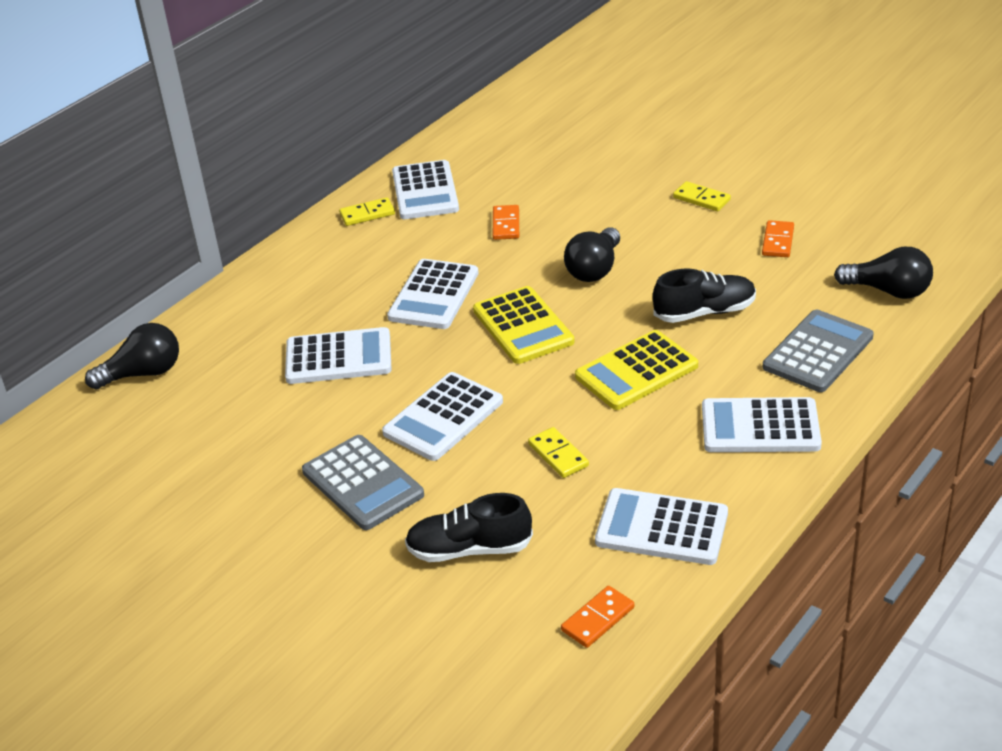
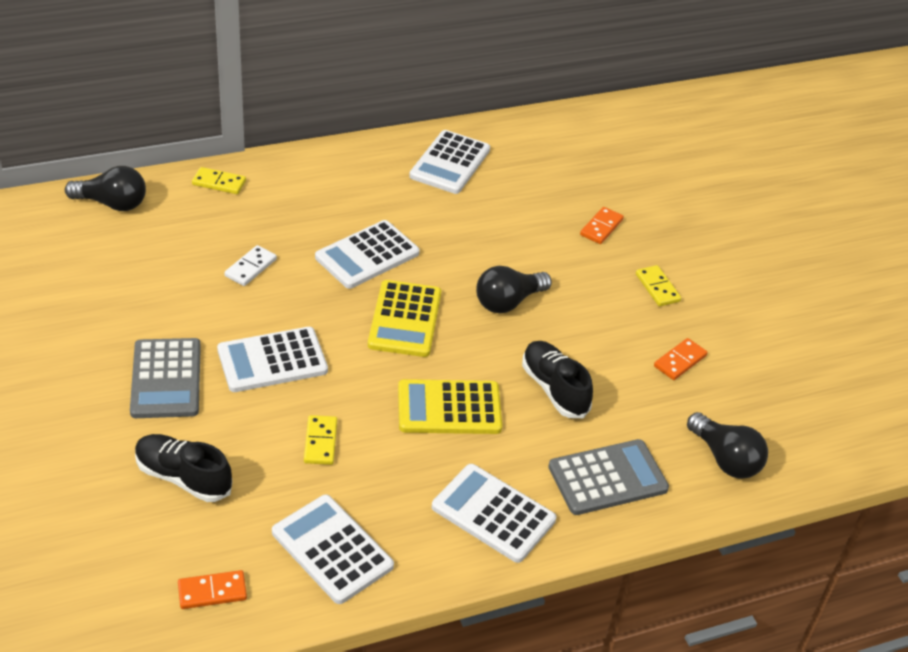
camera: 25 degrees right, 5 degrees up
white calculator [285,327,392,384] -> white domino [224,245,277,286]
yellow domino [339,197,395,226] -> yellow domino moved to [192,167,246,194]
orange domino [493,205,519,240] -> orange domino moved to [580,207,624,244]
black shoe [653,268,756,323] -> black shoe turned 135 degrees counterclockwise [522,341,593,418]

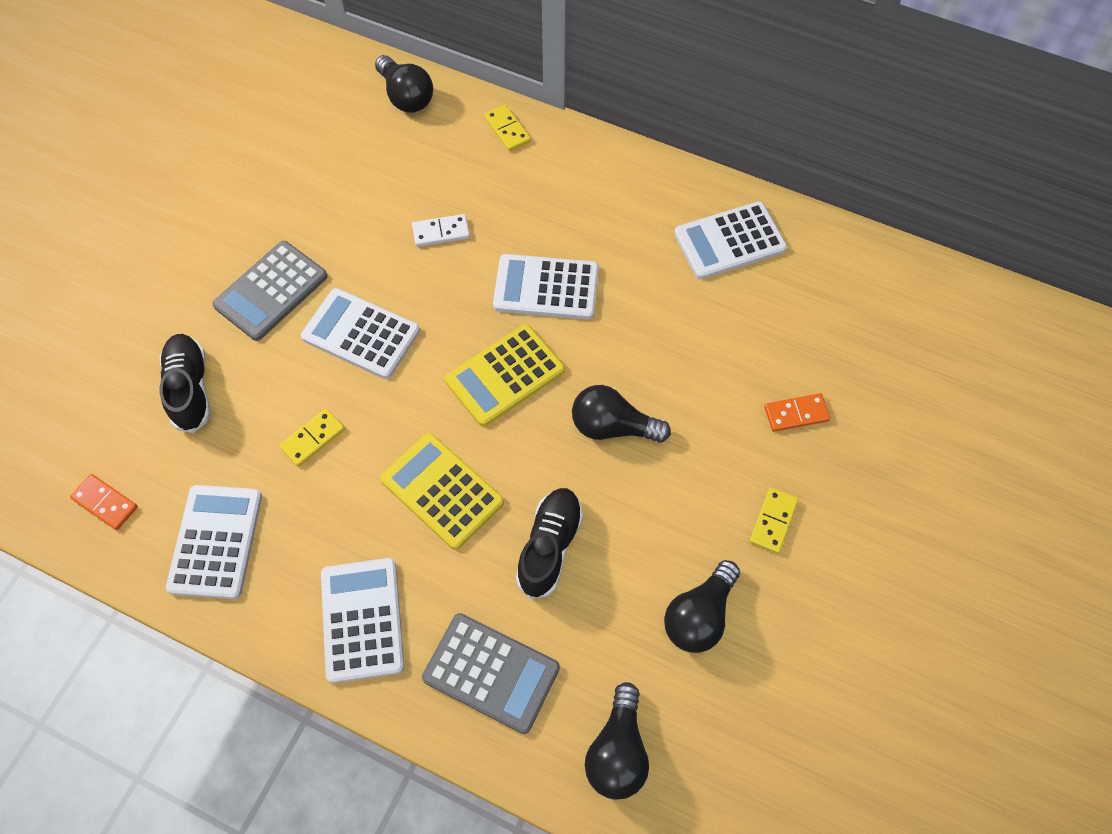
camera: 50 degrees right, 20 degrees up
orange domino [654,338,708,380] -> black light bulb [664,560,740,653]

